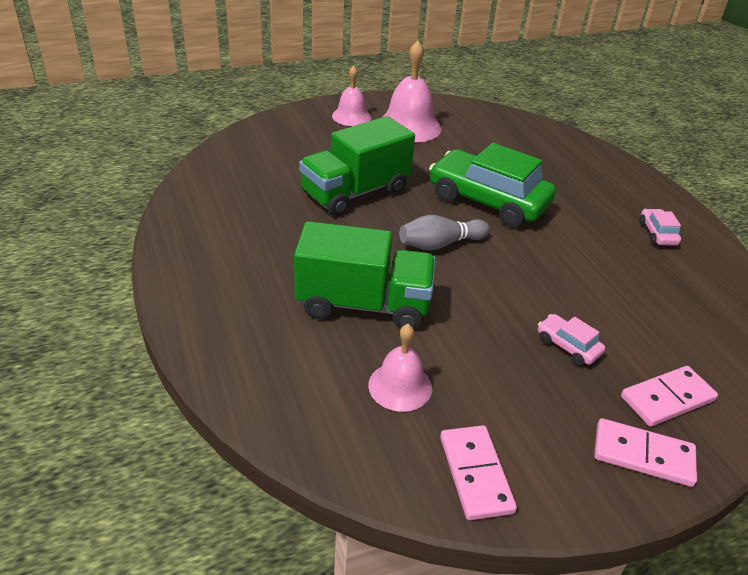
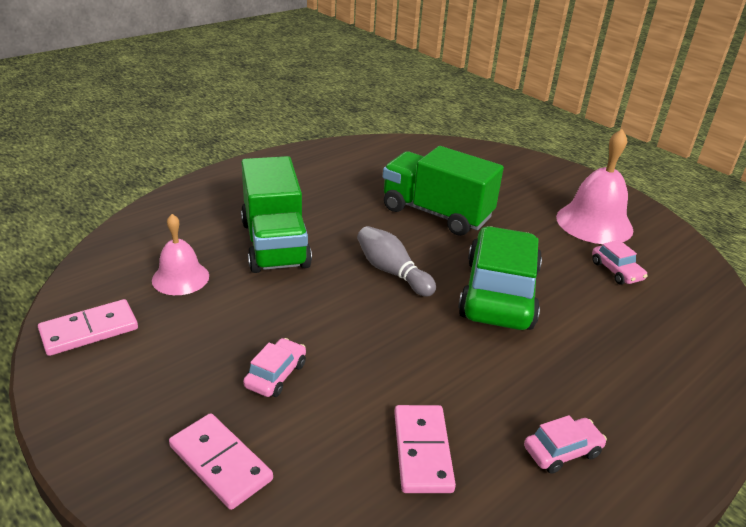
camera: 70 degrees right, 5 degrees down
pink bell [332,66,371,126] -> none
pink domino [594,418,697,487] -> pink domino moved to [394,405,456,493]
none -> pink car [592,240,648,285]

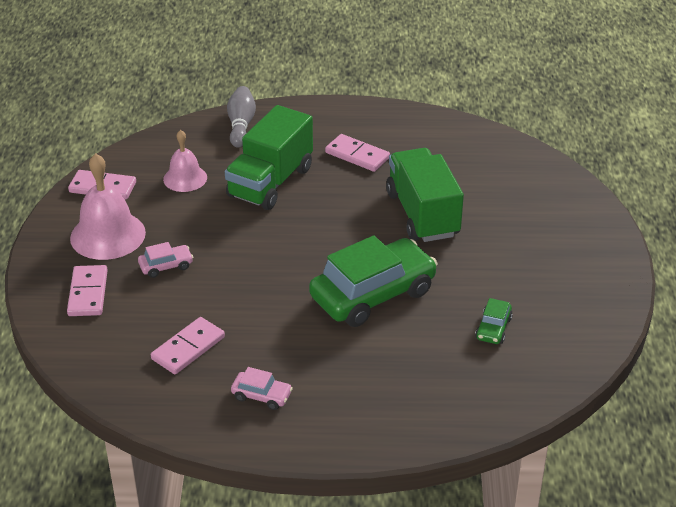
camera: 45 degrees right, 5 degrees up
grey bowling pin [357,226,436,297] -> grey bowling pin moved to [227,86,256,148]
pink bell [556,129,633,244] -> pink bell moved to [70,153,146,260]
pink car [592,240,648,285] -> green car [475,298,513,344]
none -> pink domino [325,134,390,172]

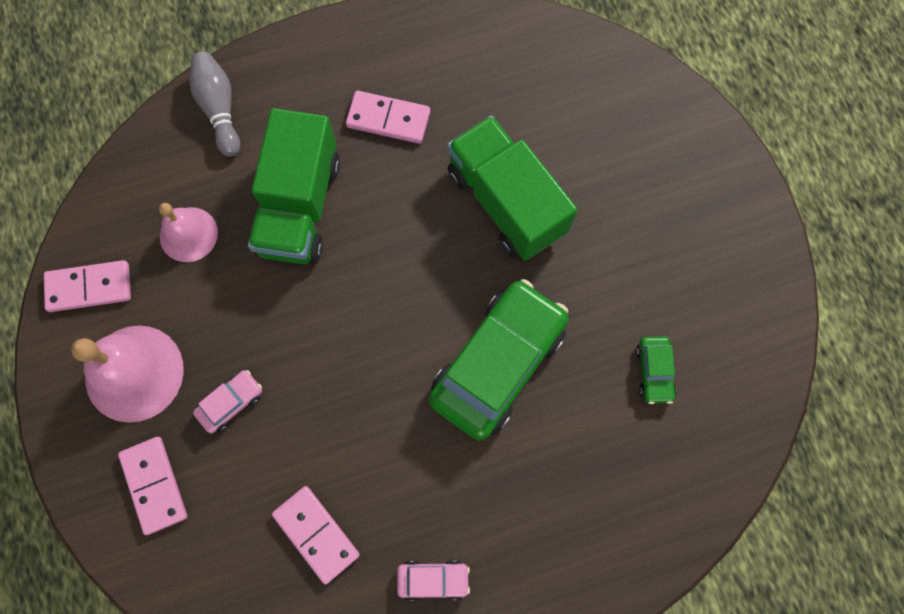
camera: 20 degrees left, 35 degrees up
pink domino [151,317,225,374] -> pink domino turned 60 degrees counterclockwise [272,486,360,584]

